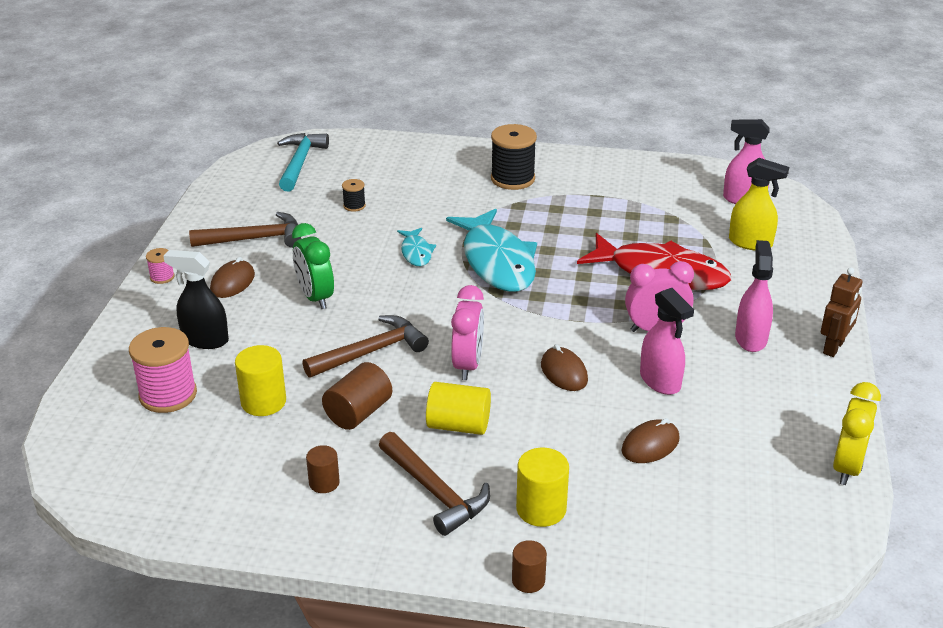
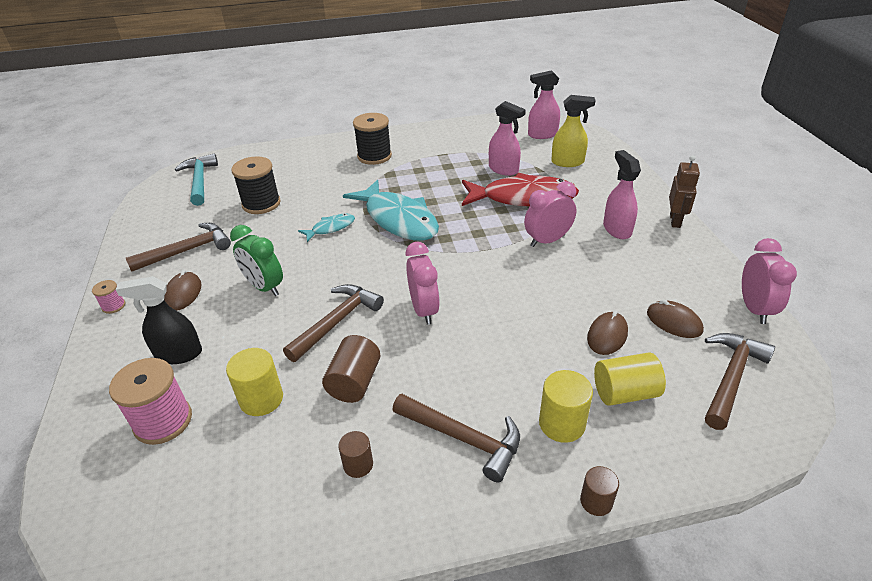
camera: 20 degrees left, 5 degrees up
black spool [342,179,366,212] -> black spool [231,156,281,214], size x2.07
turquoise fish [397,228,436,266] -> turquoise fish turned 90 degrees counterclockwise [298,213,355,242]
yellow cylinder [426,382,491,435] -> yellow cylinder moved to [594,352,666,406]
brown mouse [541,344,588,391] -> brown mouse moved to [647,299,704,338]
pink spray bottle [640,288,694,395] -> pink spray bottle moved to [489,101,526,176]
yellow clock [833,382,881,485] -> pink clock [742,238,797,324]
none -> brown hammer [705,333,775,430]

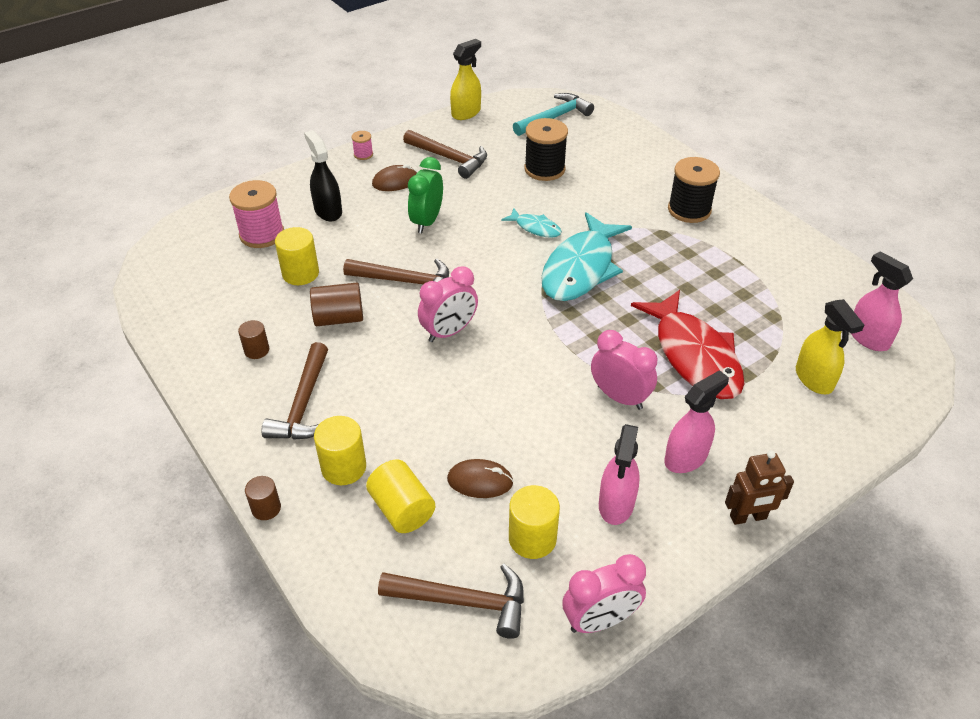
camera: 65 degrees right, 5 degrees up
pink spray bottle [489,101,526,176] -> pink spray bottle moved to [599,424,640,525]
brown mouse [647,299,704,338] -> yellow cylinder [509,485,560,559]
none -> yellow spray bottle [450,39,481,120]

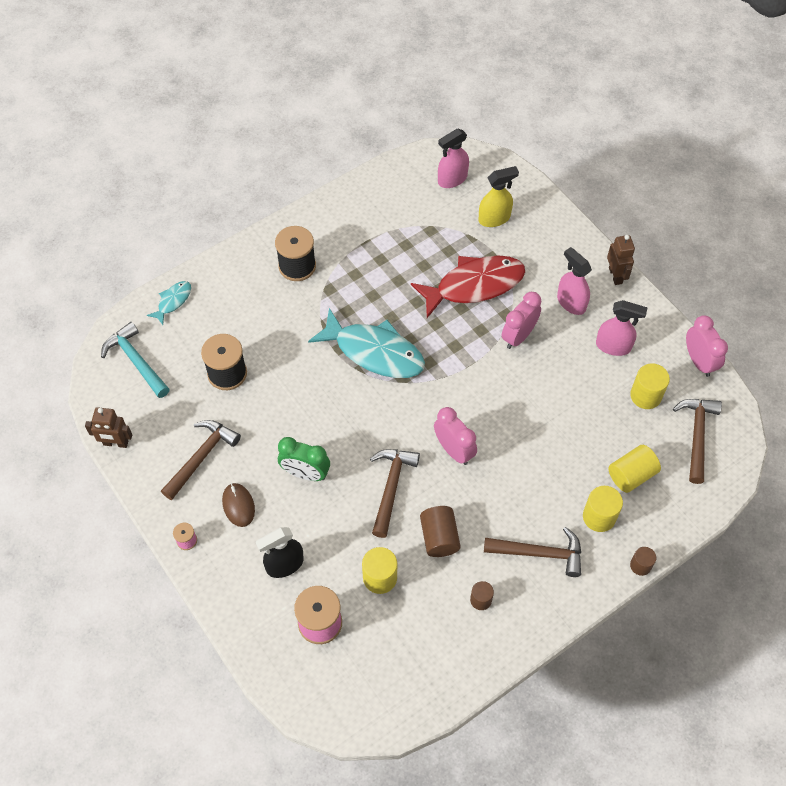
camera: 90 degrees left, 15 degrees up
brown mouse [447,459,514,498] -> none
yellow spray bottle [450,39,481,120] -> brown robot [85,407,132,448]
turquoise fish [501,208,562,238] -> turquoise fish moved to [147,281,191,325]

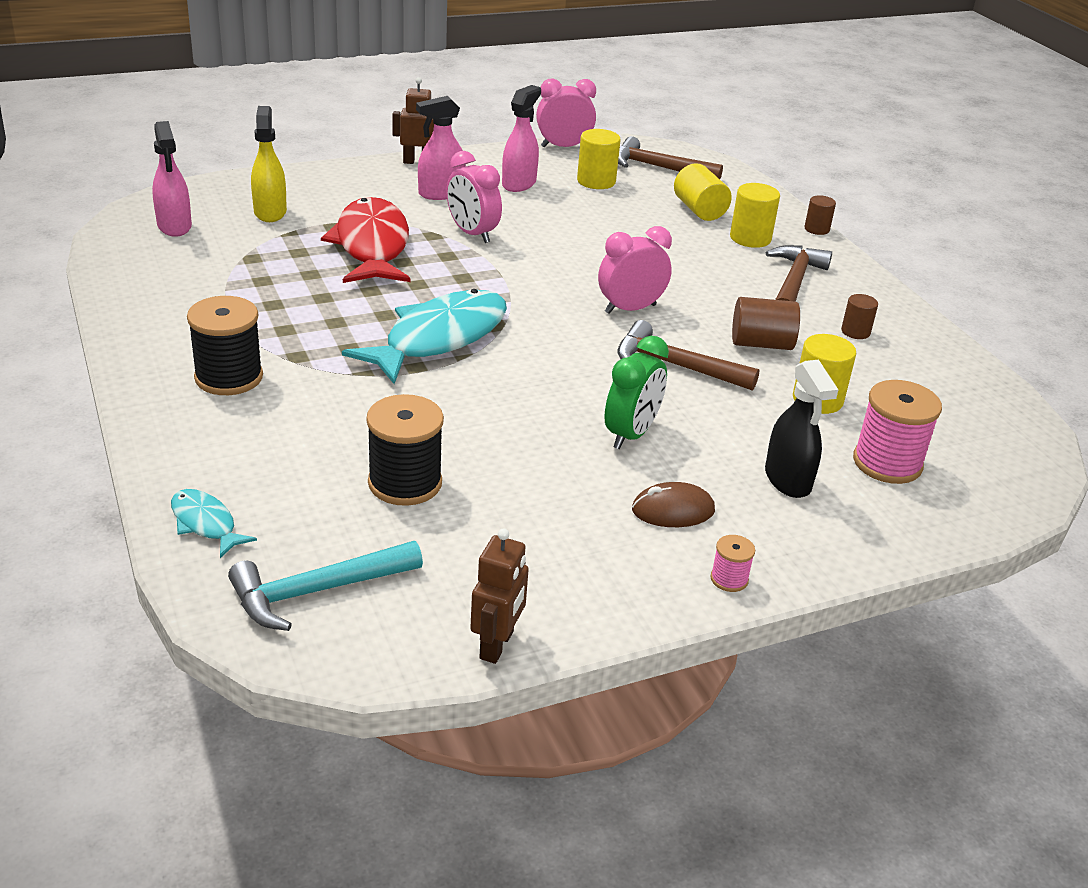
camera: 80 degrees left, 25 degrees down
brown hammer [161,420,241,500] -> none

